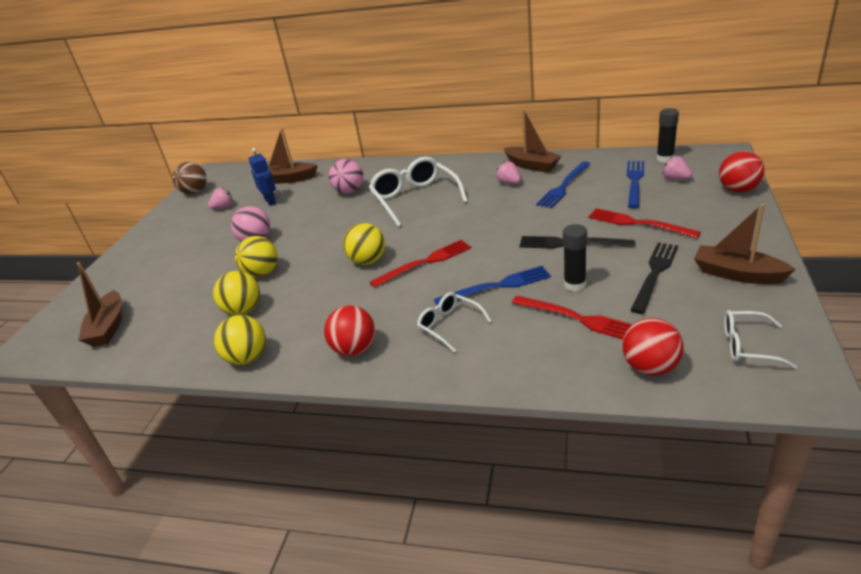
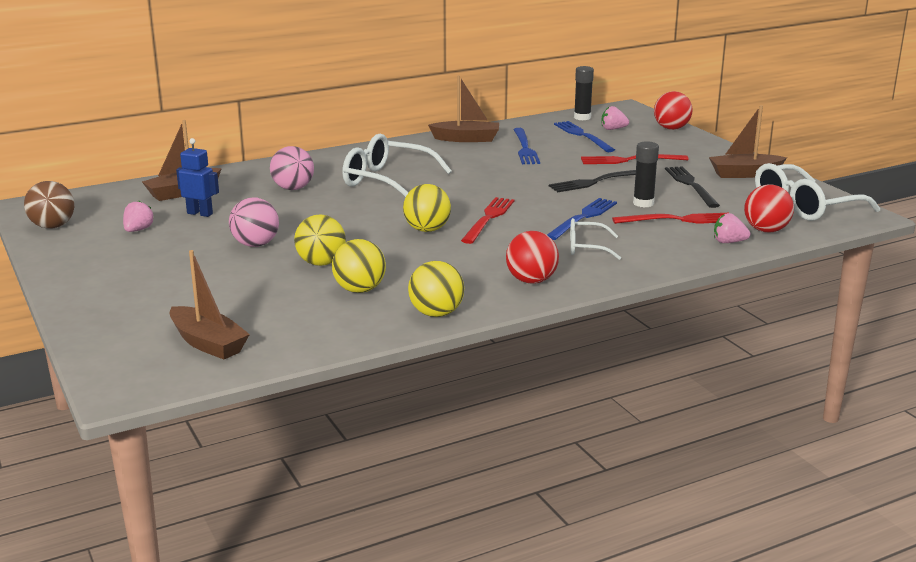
camera: 45 degrees left, 10 degrees down
pink strawberry [496,162,521,184] -> pink strawberry moved to [714,213,750,243]
white glasses [724,310,797,369] -> white glasses [755,163,880,221], size x1.82

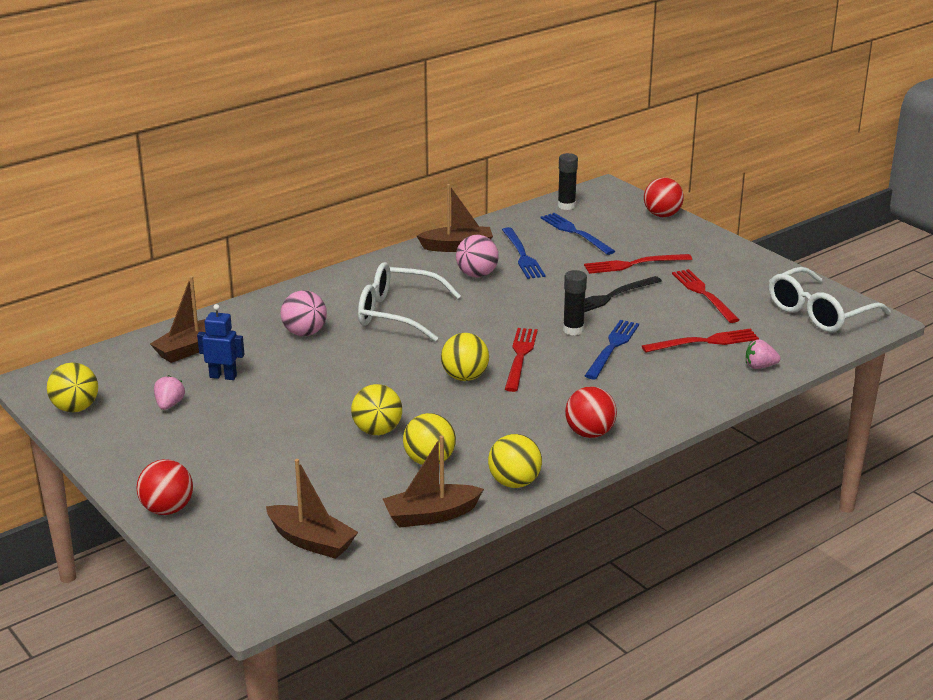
camera: 10 degrees left, 5 degrees up
brown ball [24,181,74,229] -> yellow ball [47,363,98,412]
pink ball [229,198,279,247] -> pink ball moved to [456,235,499,277]
white glasses [570,218,621,260] -> none
pink strawberry [601,106,629,130] -> none
black glue stick [633,141,659,208] -> black glue stick moved to [563,270,587,335]
black fork [665,166,720,208] -> red fork [672,269,739,323]
brown boat [709,105,787,178] -> brown boat moved to [383,436,484,528]
red ball [744,185,794,232] -> red ball moved to [136,459,193,515]

